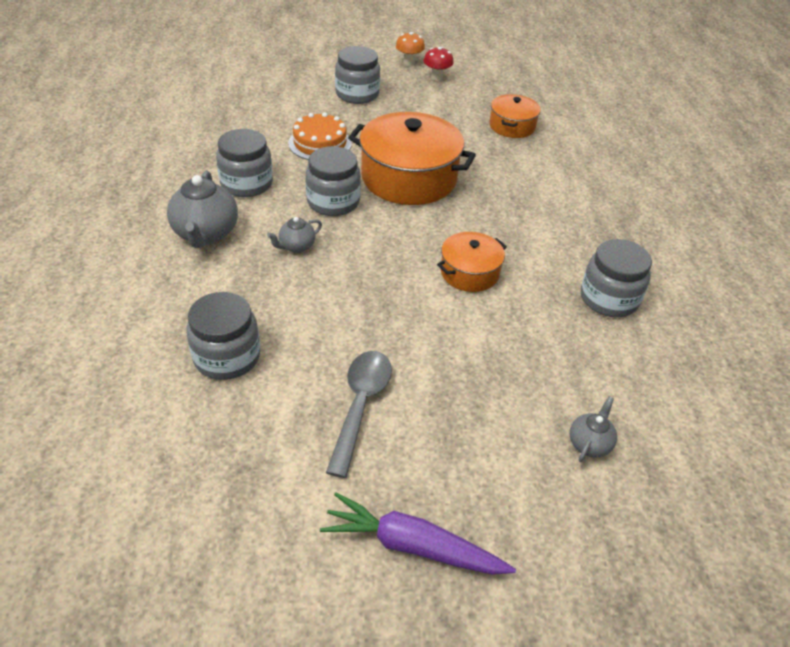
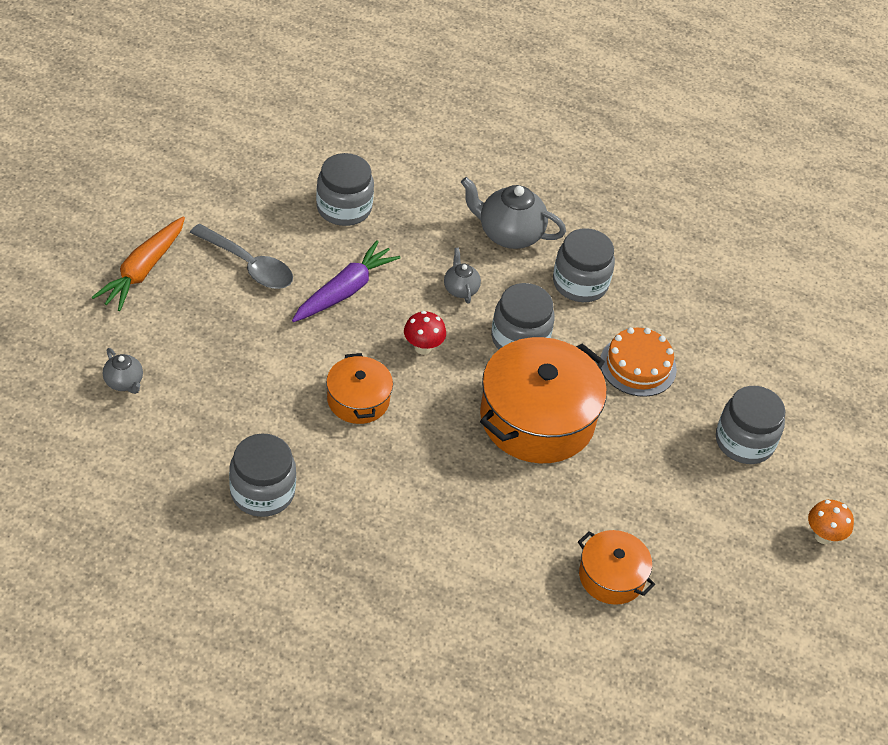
camera: 110 degrees right, 5 degrees up
purple carrot [320,492,516,575] -> purple carrot moved to [292,240,401,322]
red mushroom [424,47,454,81] -> red mushroom moved to [404,311,446,355]
none -> orange carrot [91,216,185,311]

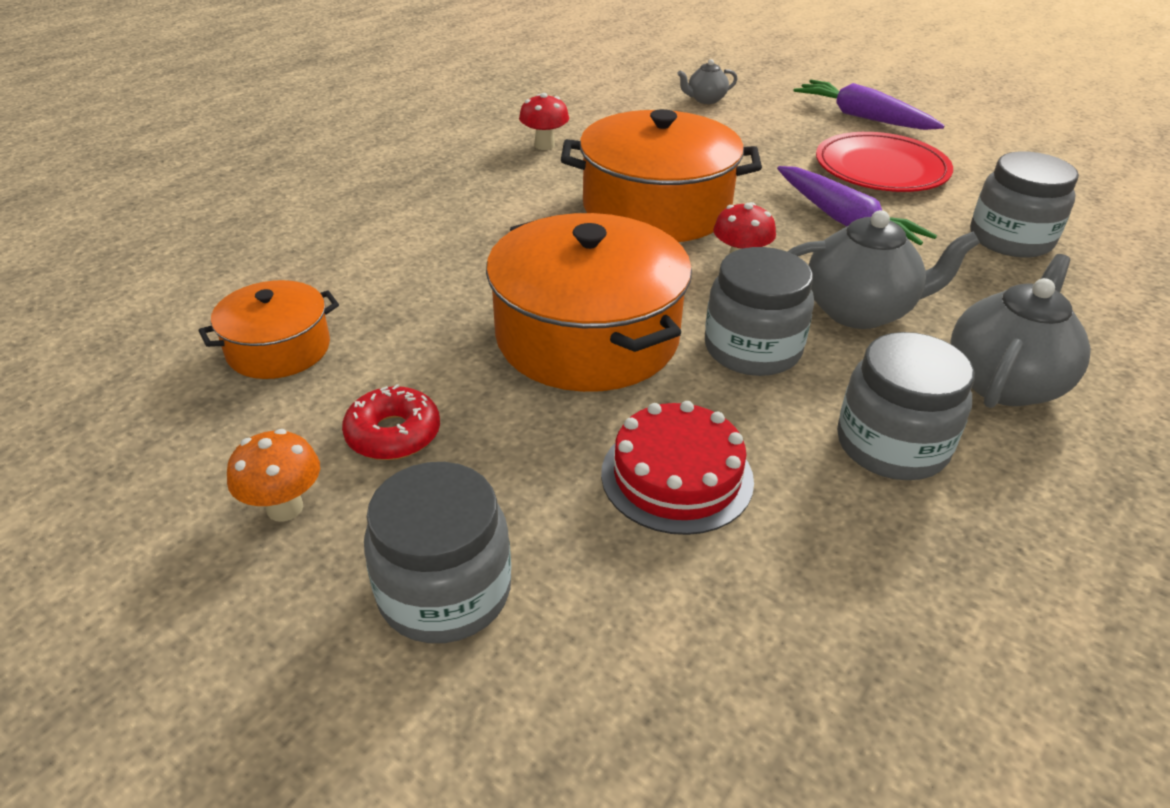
camera: 110 degrees right, 10 degrees down
orange carrot [91,216,185,311] -> purple carrot [794,80,945,130]
grey spoon [190,224,293,289] -> red plate [816,132,953,192]
grey jar [229,434,296,517] -> red mushroom [519,93,569,150]
orange pot [326,353,393,424] -> orange pot [561,109,762,242], size x1.86
grey teapot [444,248,481,303] -> grey teapot [787,210,980,329], size x1.88
orange cake [600,327,677,397] -> red cake [601,401,754,535]
orange mushroom [808,500,854,544] -> orange mushroom moved to [227,429,320,522]
none -> red donut [342,384,440,460]

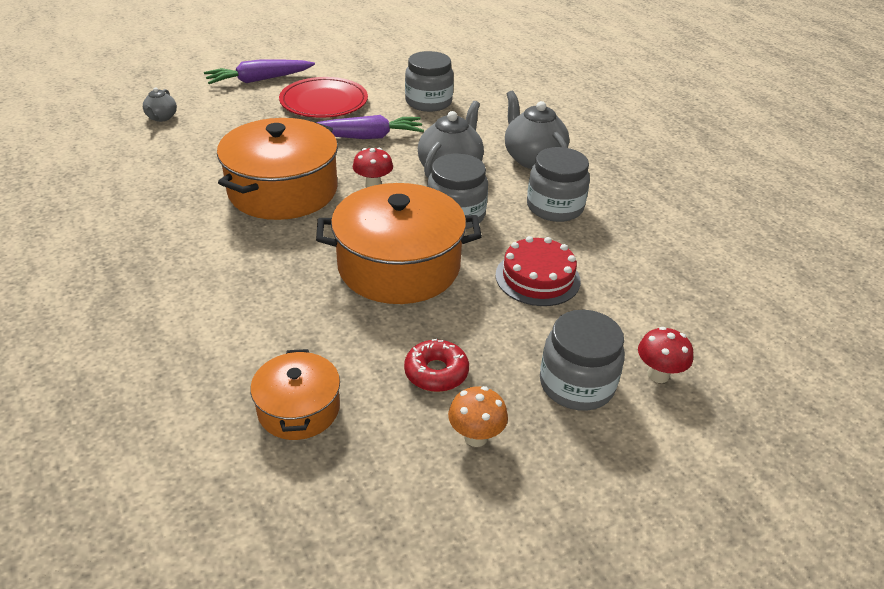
camera: 65 degrees left, 0 degrees up
red mushroom [519,93,569,150] -> red mushroom moved to [638,327,693,383]

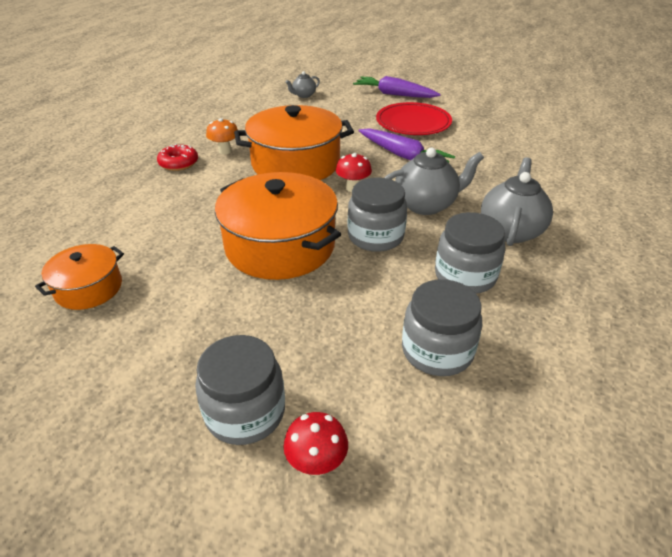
camera: 50 degrees right, 0 degrees up
red donut [404,339,469,392] -> red donut moved to [157,144,198,171]
grey jar [405,51,454,112] -> grey jar moved to [402,279,483,376]
orange mushroom [448,386,508,447] -> orange mushroom moved to [206,118,238,154]
red cake [495,236,581,306] -> none

